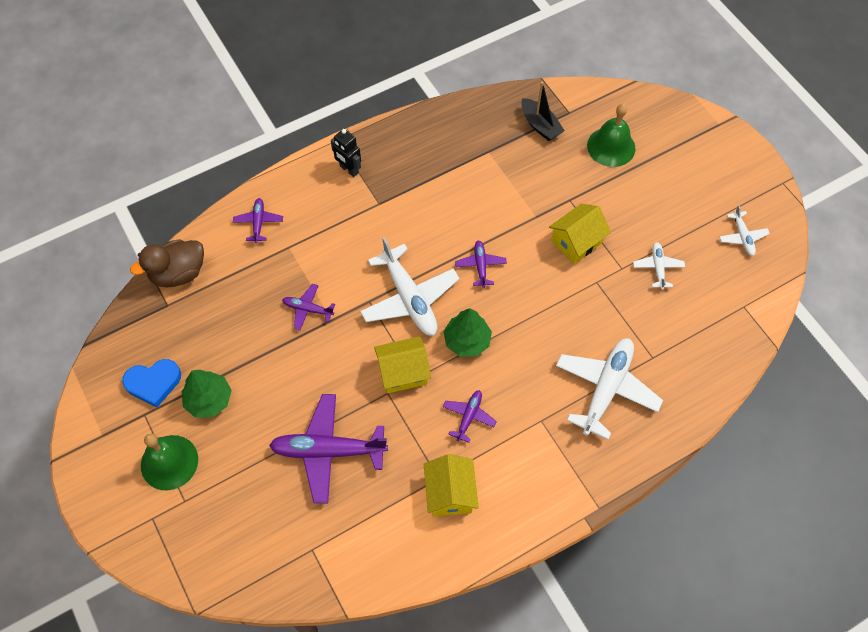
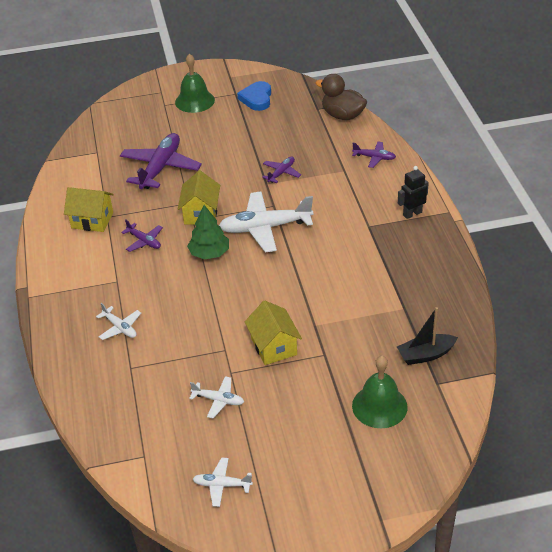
camera: 110 degrees right, 20 degrees down
brown duck [130,239,204,287] -> brown duck turned 45 degrees counterclockwise [316,74,367,120]
green tree [182,370,232,418] -> none
purple plane [455,240,507,288] -> none
white plane [556,338,663,440] -> white plane [96,303,141,340], size x0.50

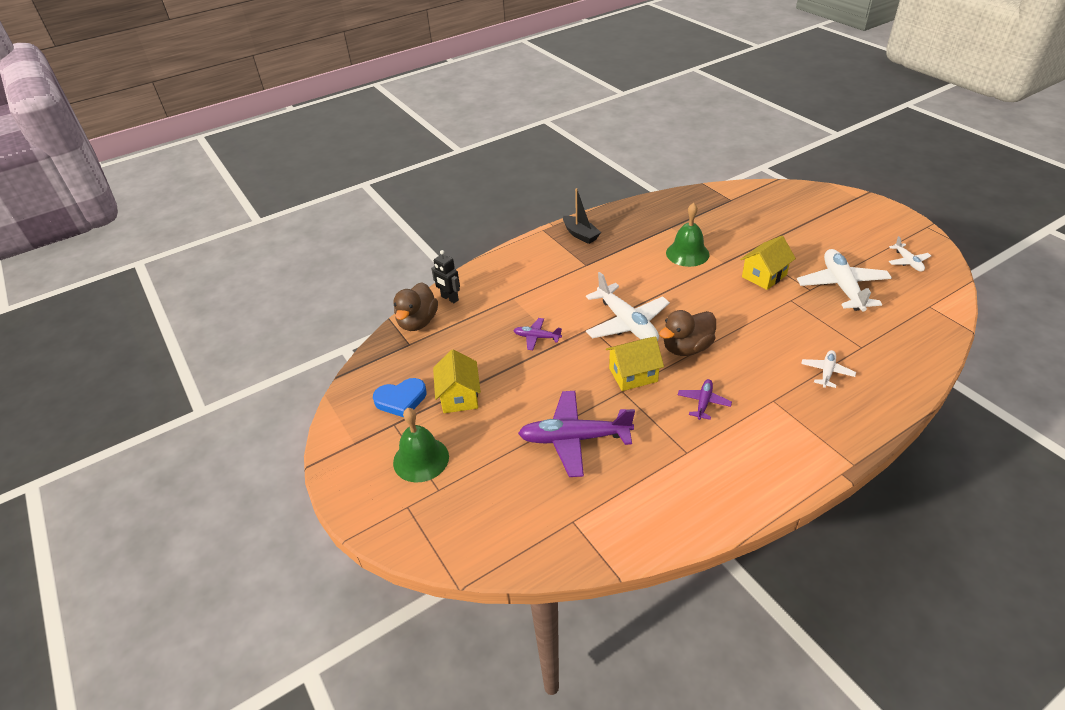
camera: 110 degrees left, 0 degrees up
yellow house [64,187,114,232] -> yellow house moved to [433,350,481,413]
green tree [187,205,229,259] -> brown duck [659,310,716,356]
white plane [189,376,244,418] -> white plane [797,249,892,311], size x2.00
purple plane [352,141,396,168] -> none
green bell [352,356,408,428] -> green bell moved to [666,203,710,267]
black boat [397,307,458,365] -> black boat moved to [563,188,601,244]
black robot [398,166,429,219] -> black robot moved to [431,250,460,303]

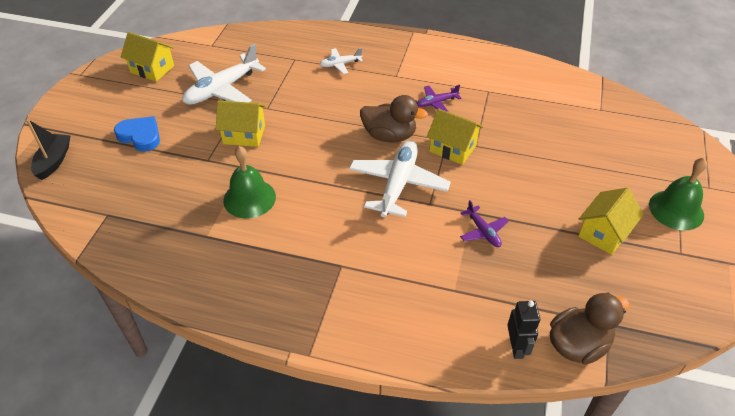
camera: 135 degrees left, 5 degrees up
blue heart [373,378,427,417] -> blue heart moved to [114,116,160,151]
purple plane [518,391,635,477] -> none
black boat [563,188,601,244] -> black boat moved to [26,119,70,180]
white plane [888,236,931,272] -> yellow house [121,32,174,82]

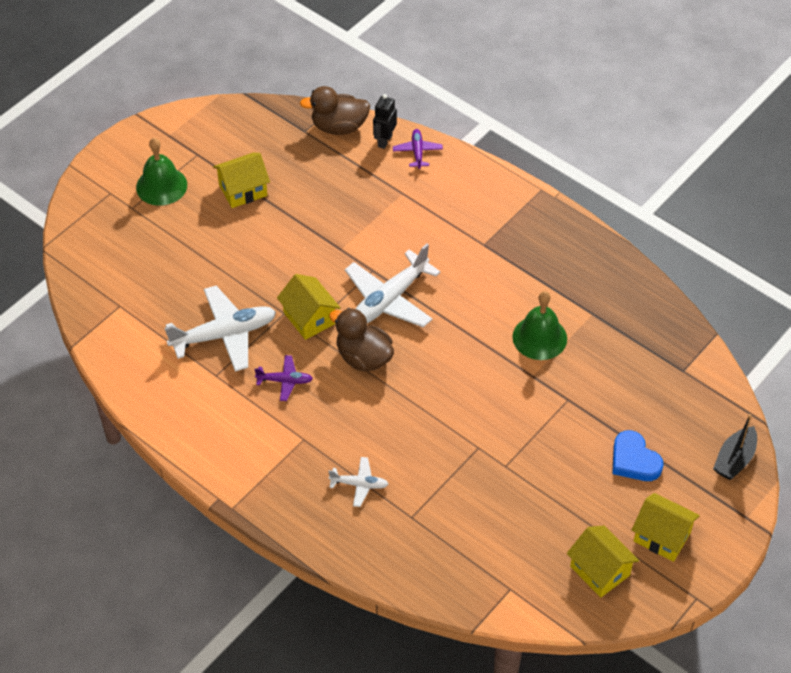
camera: 155 degrees left, 5 degrees up
white plane [182,44,266,105] -> white plane moved to [165,286,276,372]
yellow house [216,100,266,147] -> yellow house moved to [632,493,700,562]
purple plane [460,200,509,247] -> purple plane moved to [393,129,443,169]

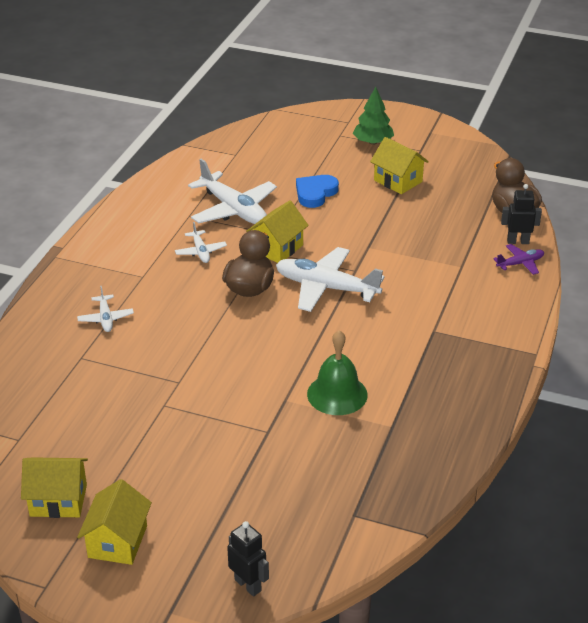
camera: 70 degrees right, 15 degrees down
green bell [136,138,187,206] -> green tree [353,87,394,145]
purple plane [254,355,313,401] -> white plane [175,222,227,263]
yellow house [567,526,639,597] -> yellow house turned 60 degrees clockwise [21,457,88,518]
blue heart [612,430,663,481] -> blue heart moved to [296,175,339,208]
black boat [713,414,757,480] -> black robot [227,521,269,597]

